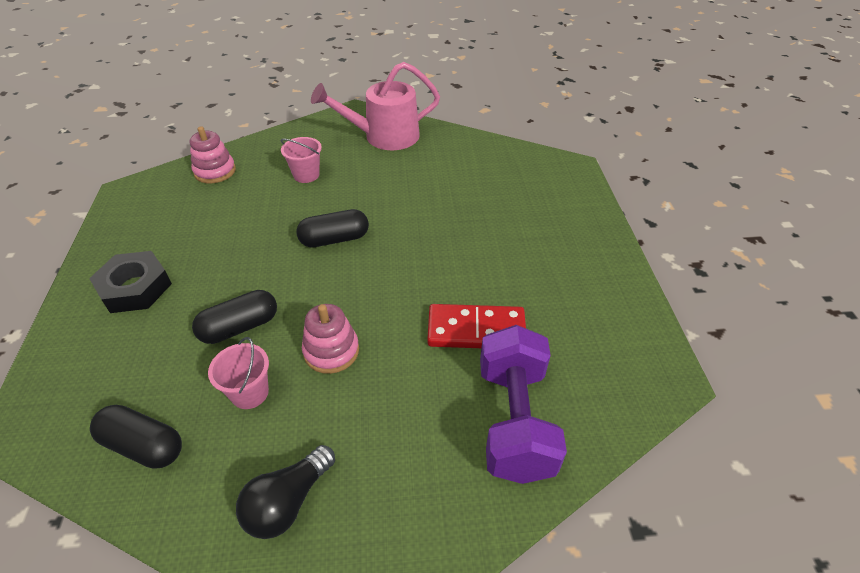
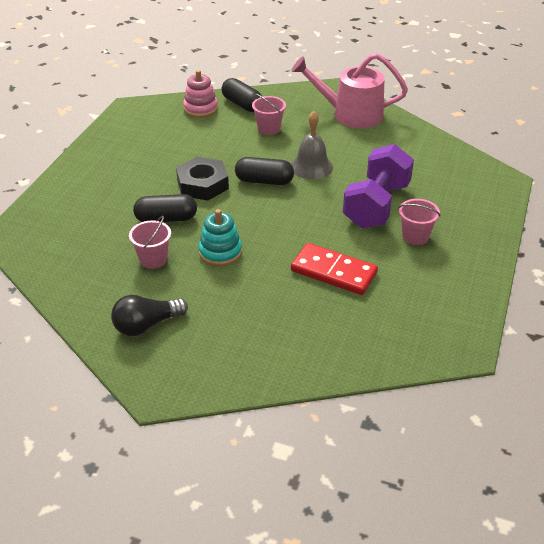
camera: 25 degrees right, 5 degrees down
black nut [89,251,172,313] -> black nut moved to [176,157,229,201]
black capsule [90,405,182,469] -> black capsule moved to [221,78,262,112]
pink stacking toy [302,304,359,374] -> turquoise stacking toy [199,209,242,266]
purple dumbbell [480,325,567,484] -> purple dumbbell moved to [343,144,414,229]
none -> grey bell [291,111,333,179]
none -> pink bucket [398,199,441,245]

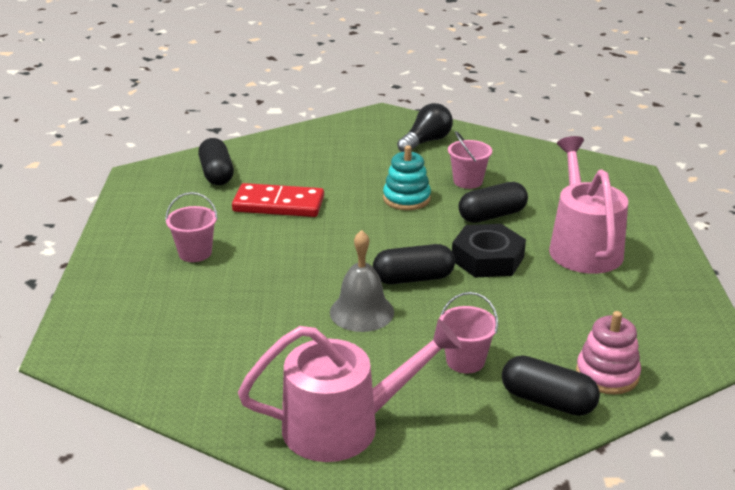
camera: 160 degrees right, 10 degrees down
purple dumbbell [343,144,414,229] -> none
none -> black capsule [198,138,234,185]
none -> pink watering can [549,136,628,274]

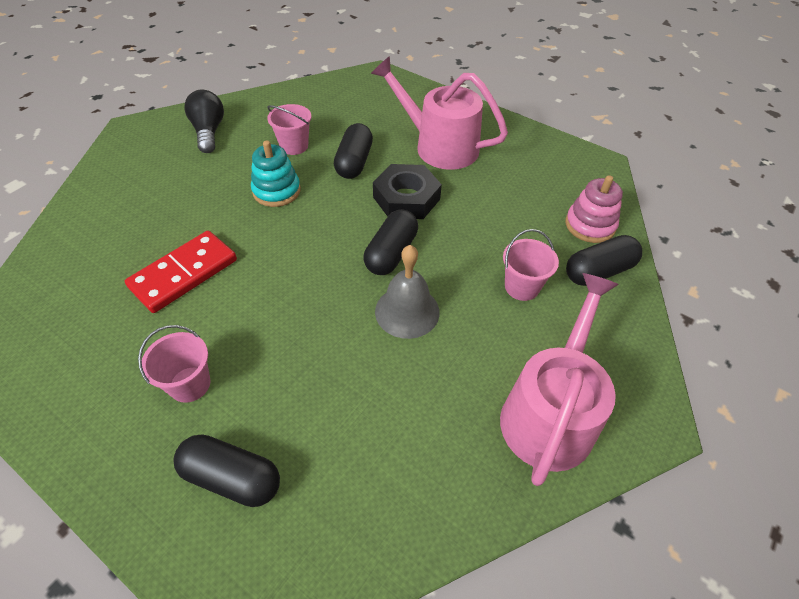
camera: 55 degrees left, 20 degrees up
black capsule [198,138,234,185] -> black capsule moved to [173,435,280,507]

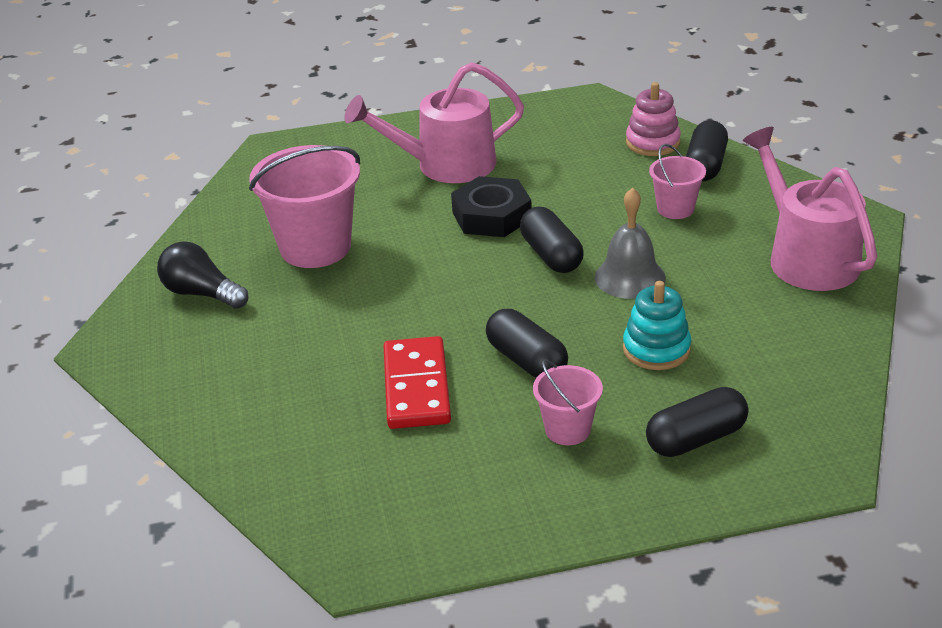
camera: 45 degrees left, 15 degrees down
turquoise stacking toy [251,140,301,207] -> turquoise stacking toy moved to [623,281,691,370]
pink bucket [267,104,312,155] -> pink bucket [249,145,360,268], size x1.89
black capsule [334,123,373,179] -> black capsule moved to [486,309,568,378]

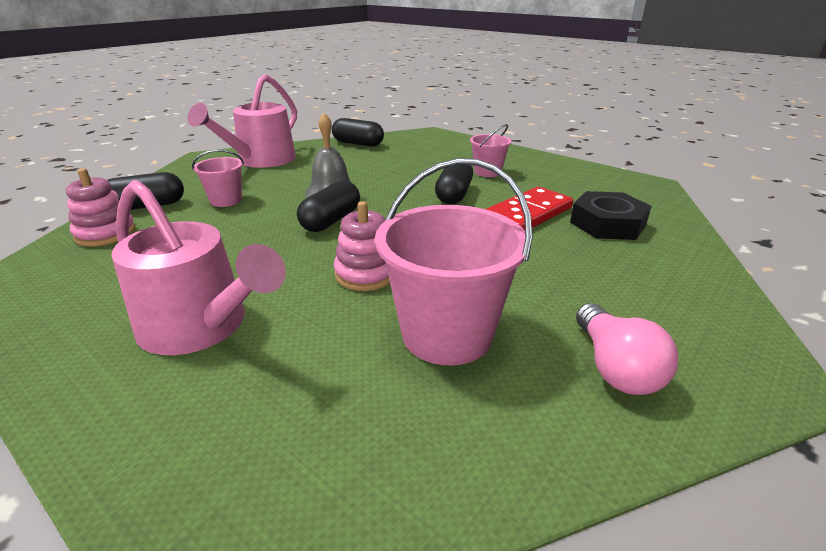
camera: 130 degrees left, 5 degrees down
black light bulb [157,241,248,309] -> pink light bulb [576,303,678,395]
black nut [451,176,532,237] -> black nut moved to [570,191,652,240]
turquoise stacking toy [623,281,691,370] -> none
black capsule [646,387,748,457] -> black capsule moved to [332,118,384,147]
none -> pink stacking toy [334,201,390,291]

